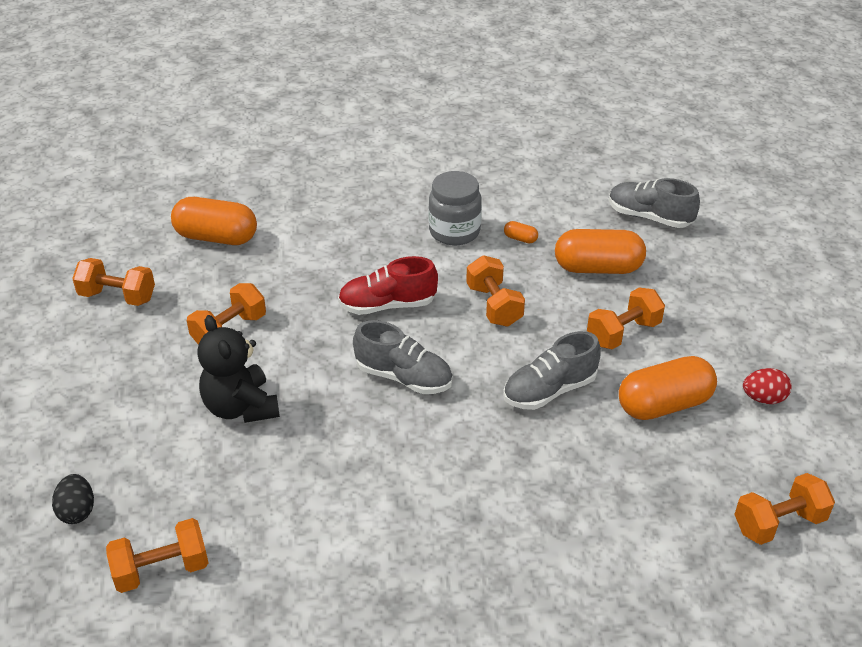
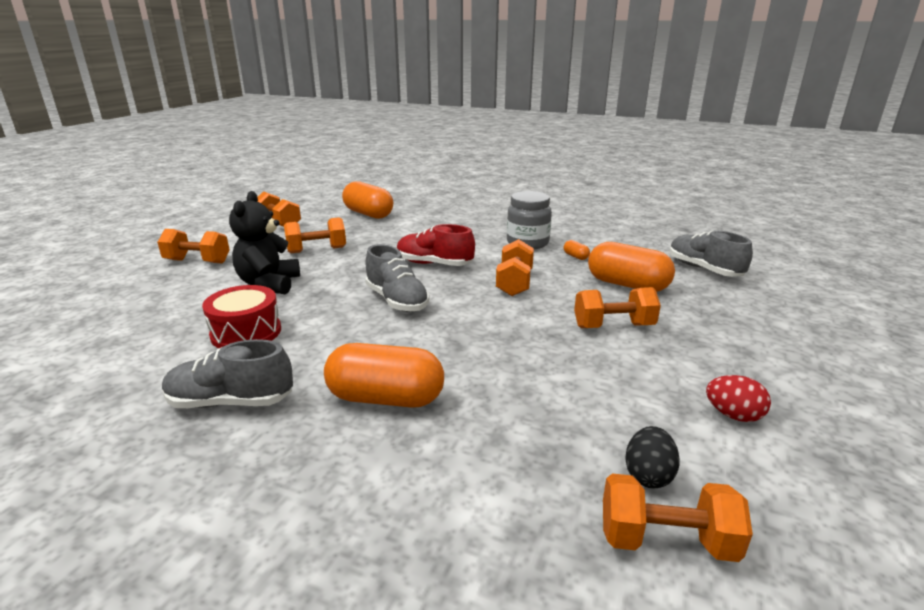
camera: 30 degrees right, 15 degrees down
black egg [52,474,94,524] -> black egg moved to [625,426,680,488]
orange dumbbell [106,518,208,593] -> orange dumbbell moved to [157,229,230,263]
grey shoe [503,331,601,410] -> grey shoe moved to [162,339,293,408]
orange capsule [619,356,717,420] -> orange capsule moved to [324,343,444,408]
none -> red drum [202,285,281,348]

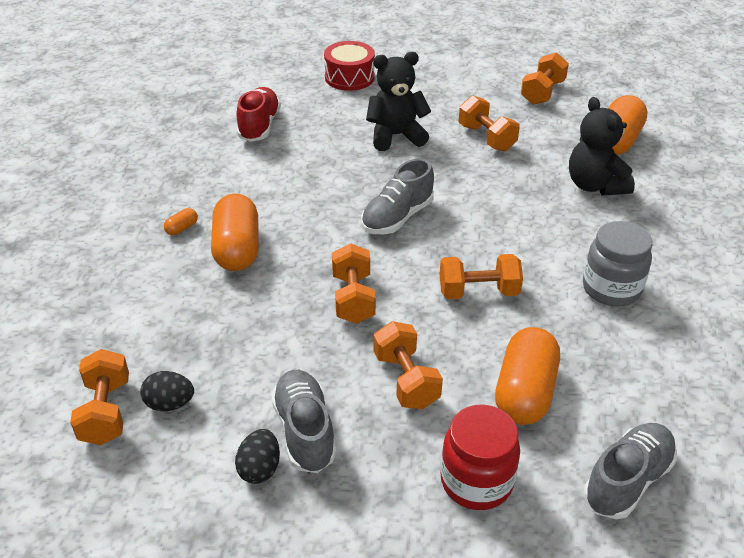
camera: 75 degrees right, 15 degrees up
orange dumbbell [157,229,230,263] -> orange dumbbell moved to [332,243,376,324]
grey shoe [162,339,293,408] -> grey shoe moved to [271,370,336,473]
red drum [202,285,281,348] -> red drum moved to [324,41,375,91]
red shoe [397,224,475,266] -> red shoe moved to [236,87,281,142]
orange capsule [564,240,590,260] -> orange capsule moved to [164,208,198,235]
red egg [706,375,771,422] -> black egg [235,429,280,484]
none -> red jar [441,405,520,510]
none -> black teddy bear [569,97,635,195]

